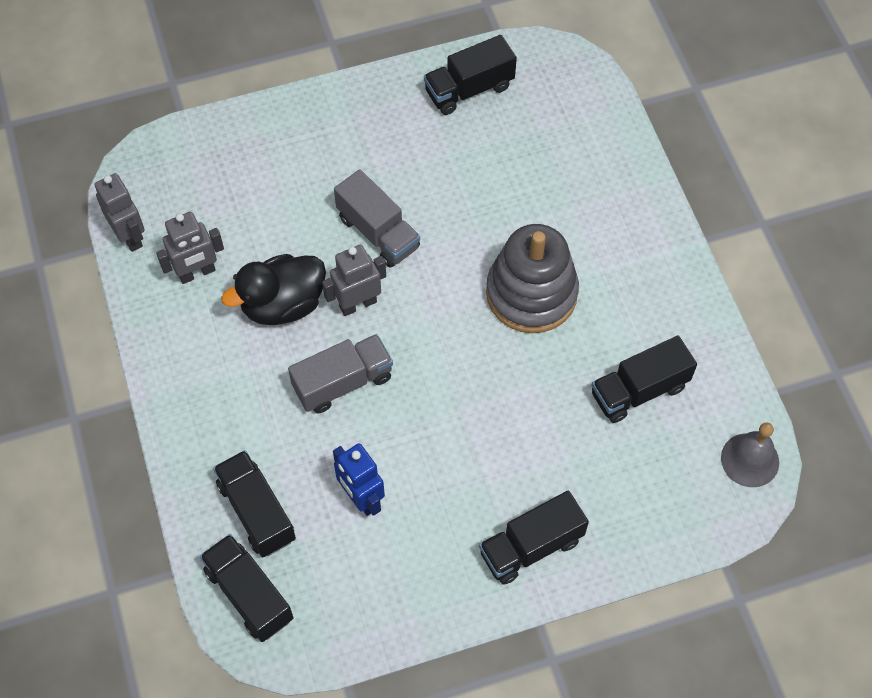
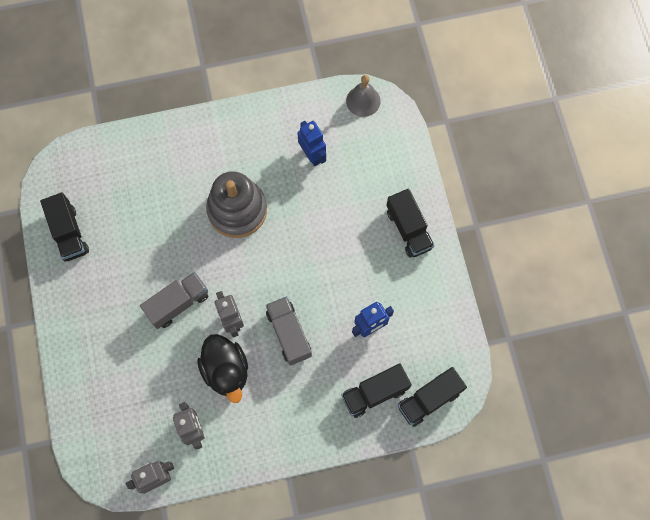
camera: 85 degrees left, 10 degrees up
black truck [591,336,697,423] -> blue robot [297,121,326,166]

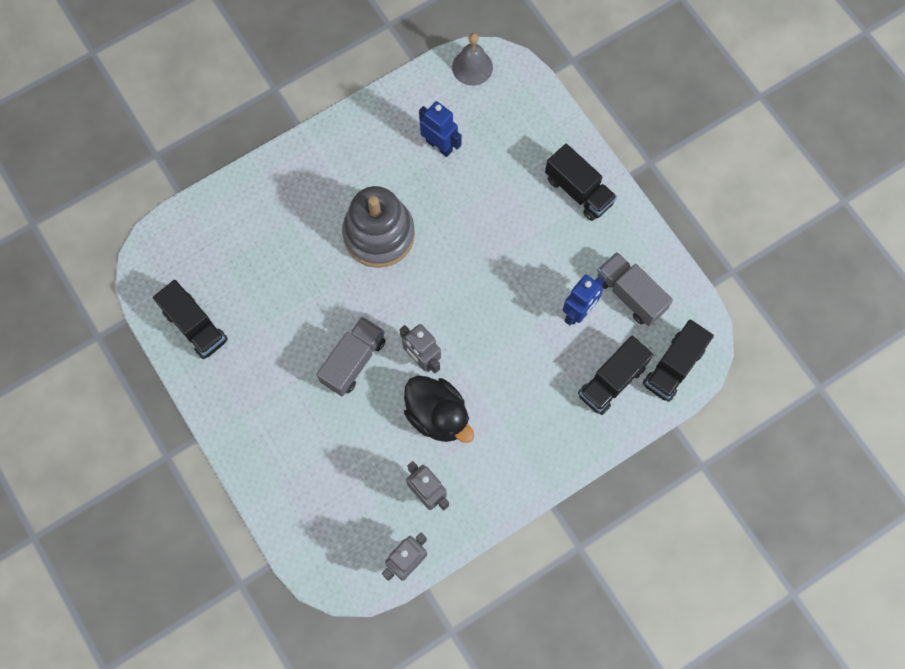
camera: 20 degrees left, 0 degrees up
grey truck [266,296,312,366] -> grey truck moved to [598,252,673,326]

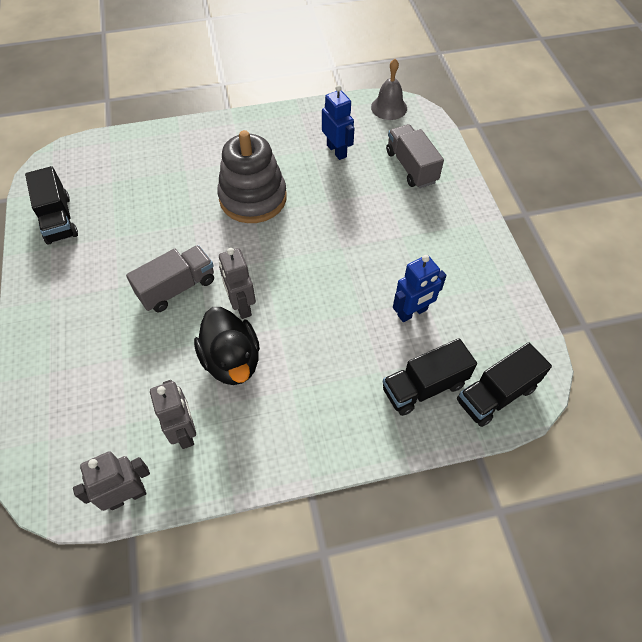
camera: 20 degrees right, 15 degrees down
black truck [545,144,617,221] -> none
grey truck [598,252,673,326] -> grey truck moved to [386,124,444,188]

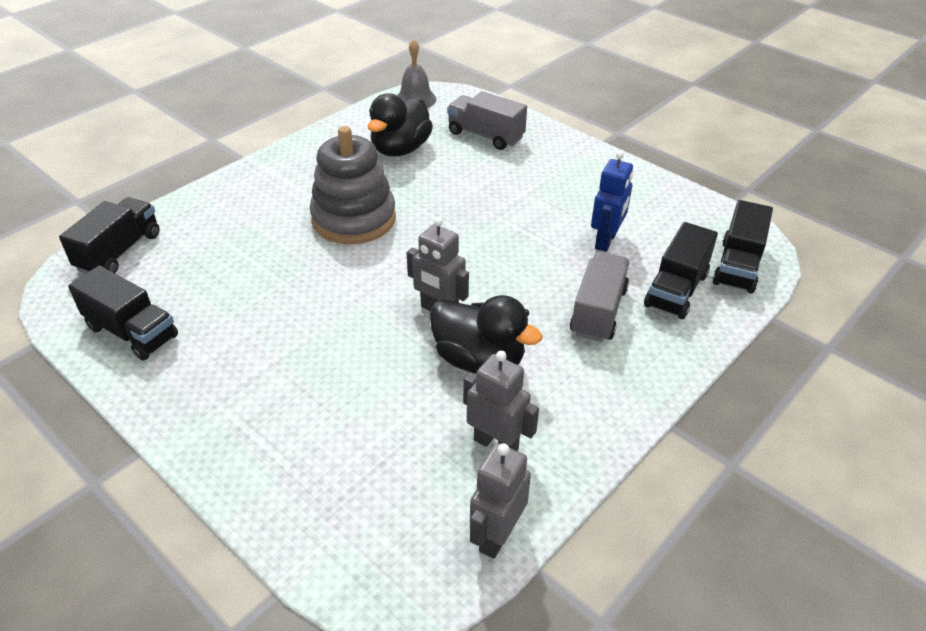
camera: 35 degrees left, 15 degrees down
grey truck [126,245,214,312] -> grey truck moved to [570,252,630,342]
blue robot [322,85,354,160] -> black duck [367,93,433,157]
none -> black truck [59,197,160,273]

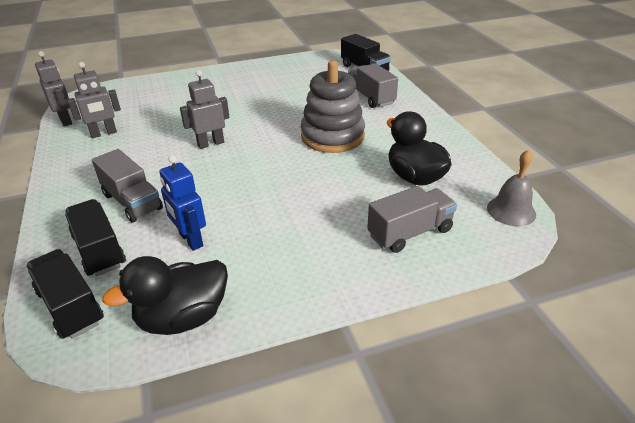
camera: 120 degrees right, 5 degrees down
black truck [68,265,178,360] -> none
black duck [430,295,543,374] -> black duck moved to [102,256,228,335]
none -> grey truck [348,63,398,108]

